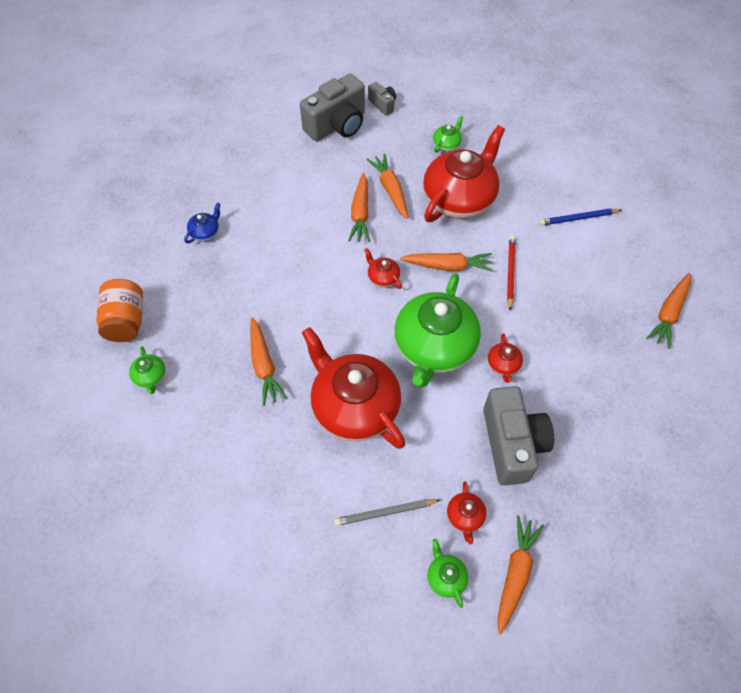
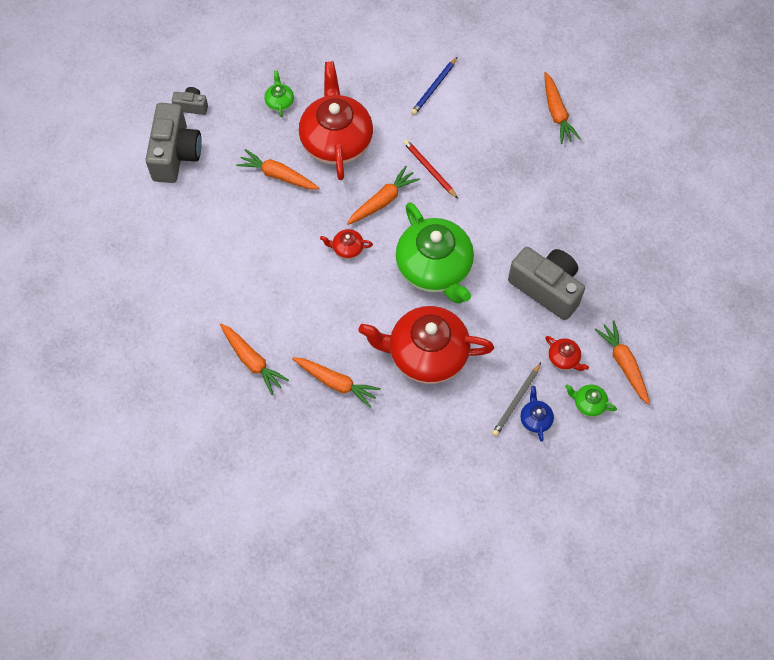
camera: 45 degrees left, 5 degrees up
orange jar [96,279,143,342] -> none
green teapot [129,346,166,394] -> none
blue teapot [184,202,221,243] -> blue teapot moved to [520,386,554,441]
orange carrot [348,173,370,242] -> orange carrot moved to [220,324,289,395]
red teapot [488,333,523,383] -> none

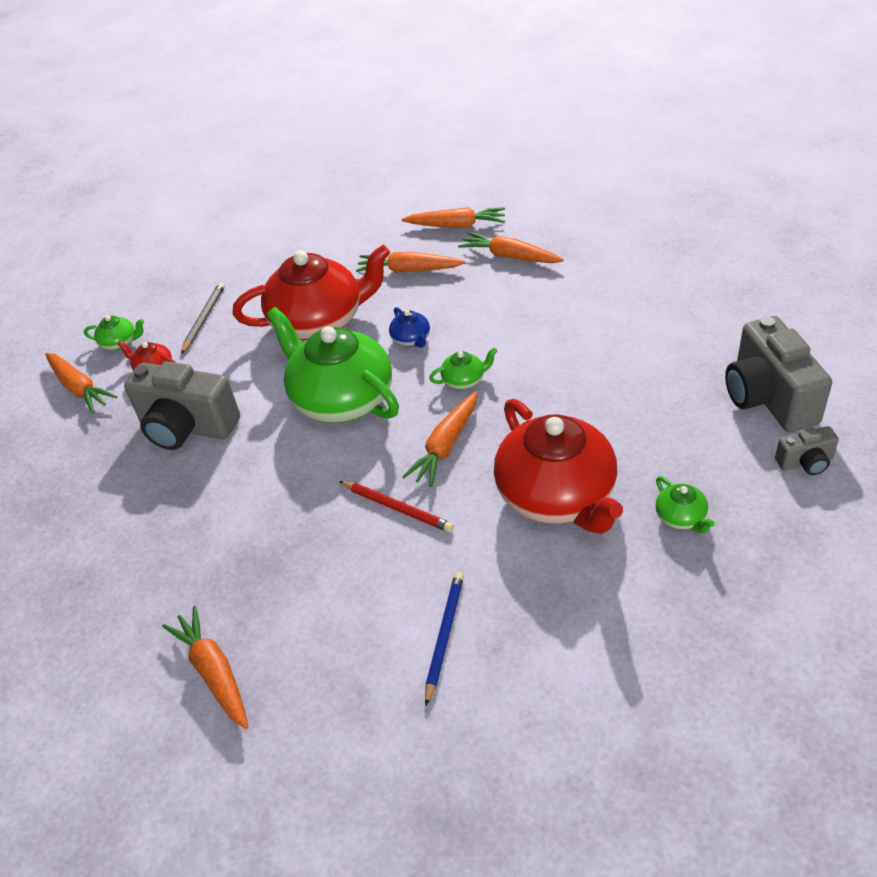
camera: 165 degrees right, 20 degrees down
orange carrot [236,149,319,189] -> orange carrot moved to [402,207,505,228]
red teapot [320,229,373,259] -> green teapot [429,347,497,390]
blue teapot [520,386,554,441] -> blue teapot moved to [389,307,430,348]

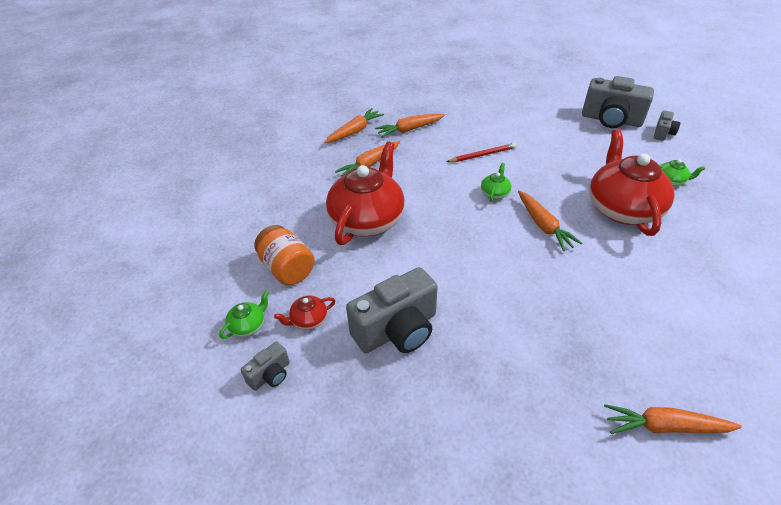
camera: 55 degrees left, 0 degrees up
orange carrot [45,353,117,413] -> grey camera [241,341,290,391]
grey pencil [181,282,225,354] -> orange jar [254,225,315,285]
green teapot [267,307,399,423] -> none
red pencil [339,481,454,532] -> red pencil moved to [446,143,516,162]
blue teapot [389,307,430,348] -> none
blue pencil [425,572,464,706] -> none
red teapot [494,399,623,534] -> red teapot turned 105 degrees counterclockwise [590,129,674,236]

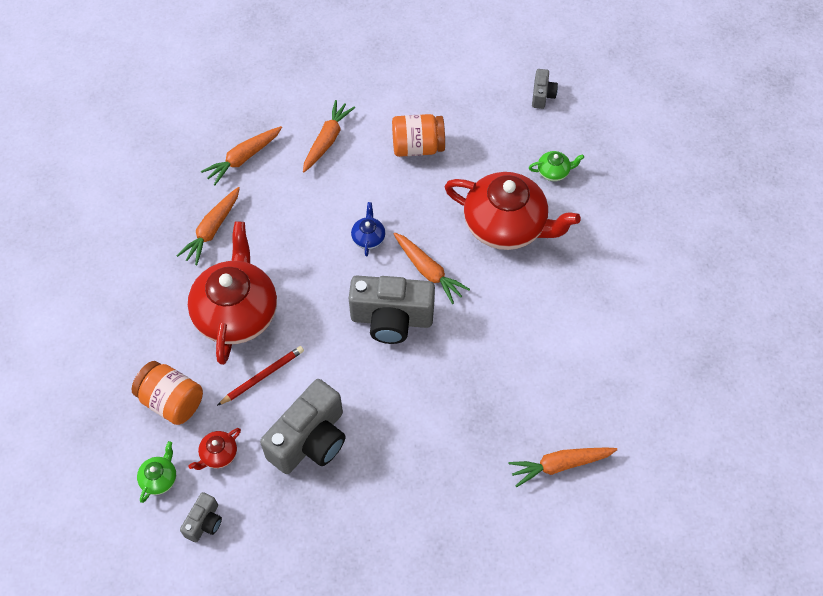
camera: 20 degrees left, 15 degrees up
orange carrot [325,108,384,143] -> orange carrot moved to [303,100,355,172]
red pencil [446,143,516,162] -> red pencil moved to [217,346,304,406]
green teapot [481,163,511,202] -> blue teapot [351,202,385,256]
grey camera [582,76,654,128] -> grey camera moved to [349,276,435,344]
red teapot [590,129,674,236] -> red teapot turned 135 degrees clockwise [444,172,580,250]
none -> orange jar [392,114,445,157]

